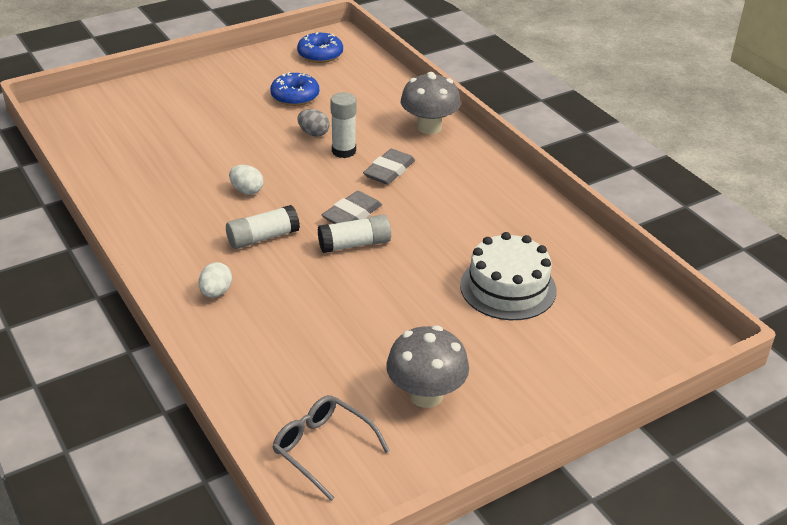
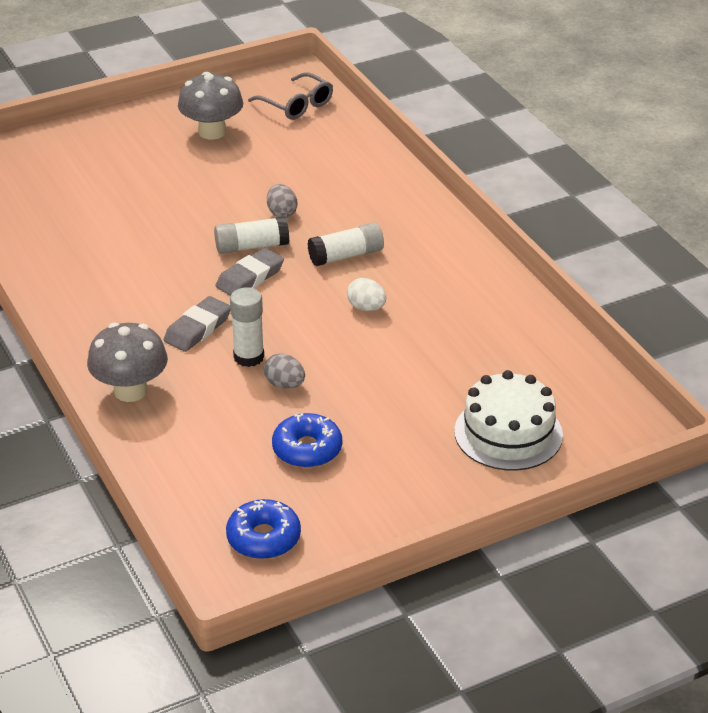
camera: 175 degrees left, 0 degrees up
white egg [199,262,232,298] -> none
white cake [460,232,556,320] -> white cake moved to [454,370,563,471]
none -> grey egg [267,184,298,218]

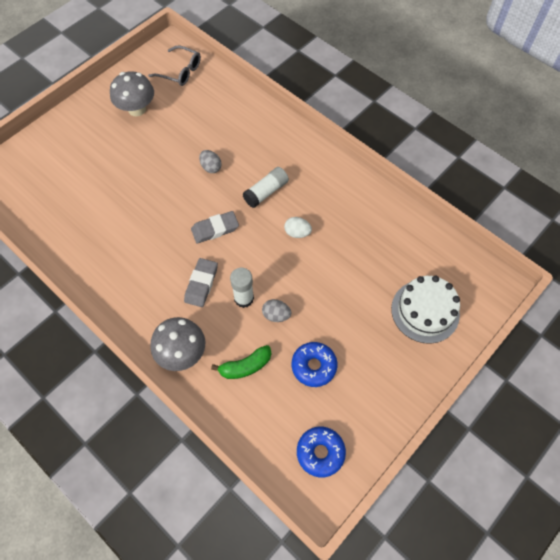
camera: 20 degrees left, 25 degrees up
white glue stick [214,216,289,254] -> none
grey eraser [215,248,284,296] -> grey eraser turned 45 degrees clockwise [191,211,239,243]
none -> green banana [211,345,271,379]

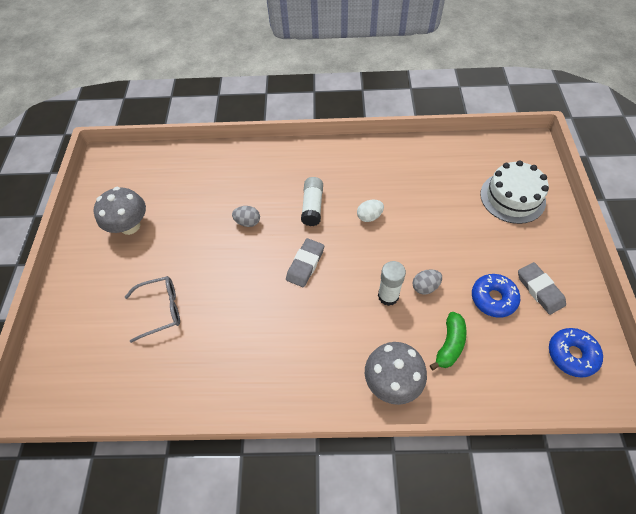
camera: 40 degrees left, 5 degrees down
grey glasses [148,45,201,86] -> grey glasses moved to [125,276,180,343]
grey eraser [184,258,218,307] -> grey eraser moved to [518,262,566,315]

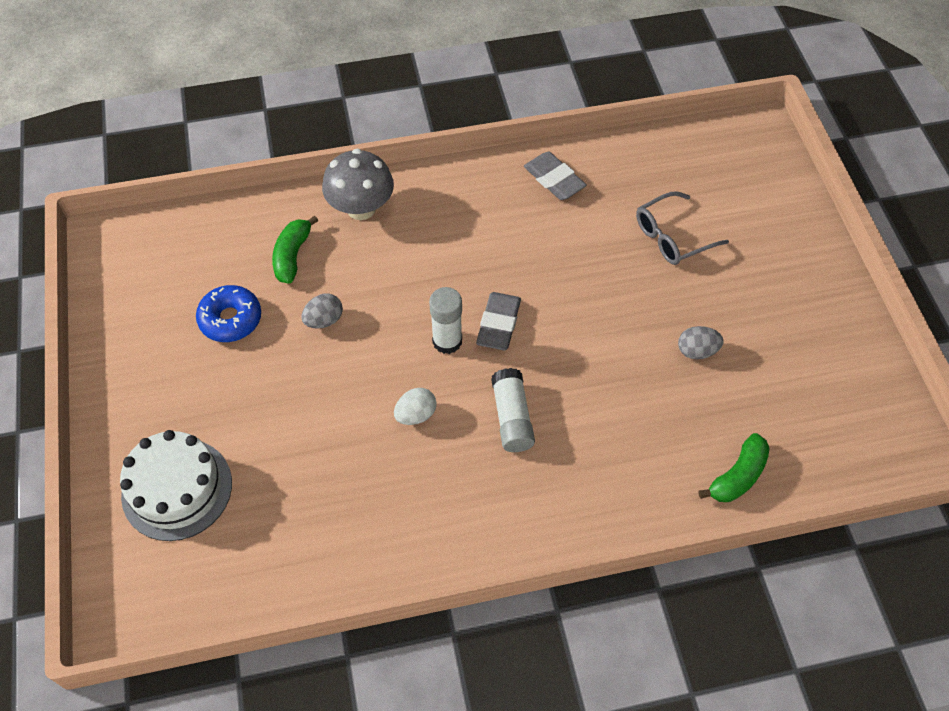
camera: 165 degrees right, 0 degrees up
grey mushroom [93,187,146,235] -> none
grey egg [232,206,260,227] -> grey egg moved to [678,326,723,359]
white glue stick [378,261,406,306] -> white glue stick moved to [429,287,462,354]
grey eraser [518,262,566,315] -> grey eraser moved to [524,152,587,200]
blue donut [549,328,603,378] -> none
none -> green banana [698,433,770,502]

